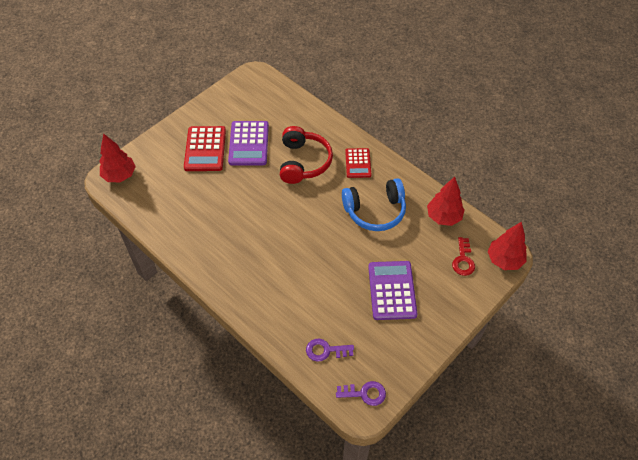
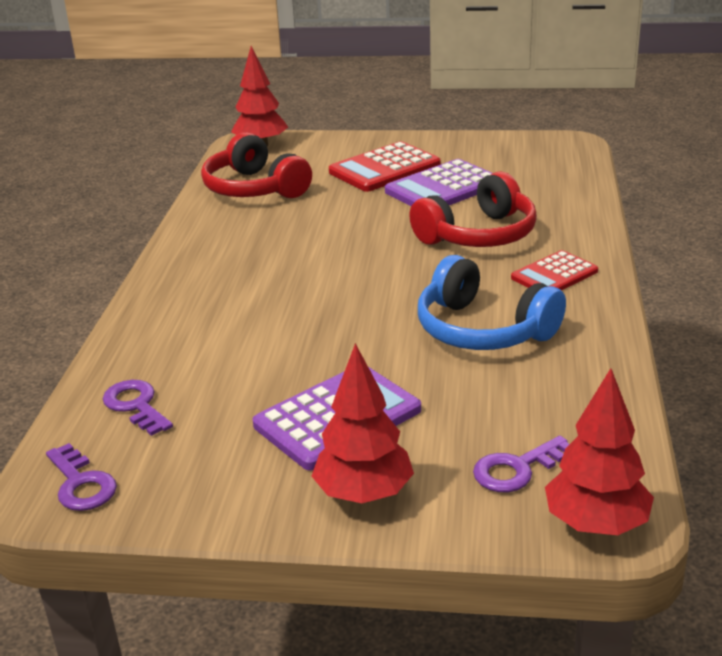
camera: 55 degrees right, 25 degrees down
red tree [427,177,465,226] -> red tree moved to [312,343,414,503]
red key [452,237,475,276] -> purple key [473,436,570,492]
none -> red headphones [201,132,312,198]

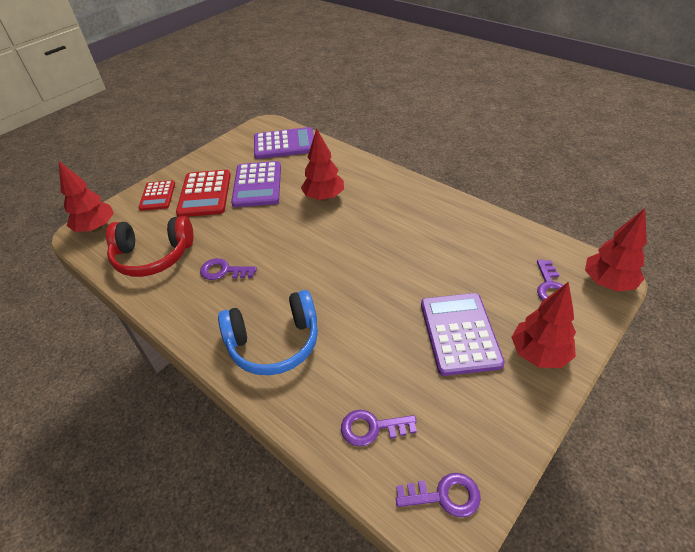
camera: 55 degrees left, 15 degrees up
red headphones [409,171,537,247] -> red tree [301,128,344,201]
blue headphones [418,255,566,350] -> blue headphones moved to [218,290,318,375]
red calculator [511,250,598,290] -> red calculator moved to [138,180,175,211]
none -> purple key [200,258,257,280]
none -> purple calculator [254,127,314,159]

